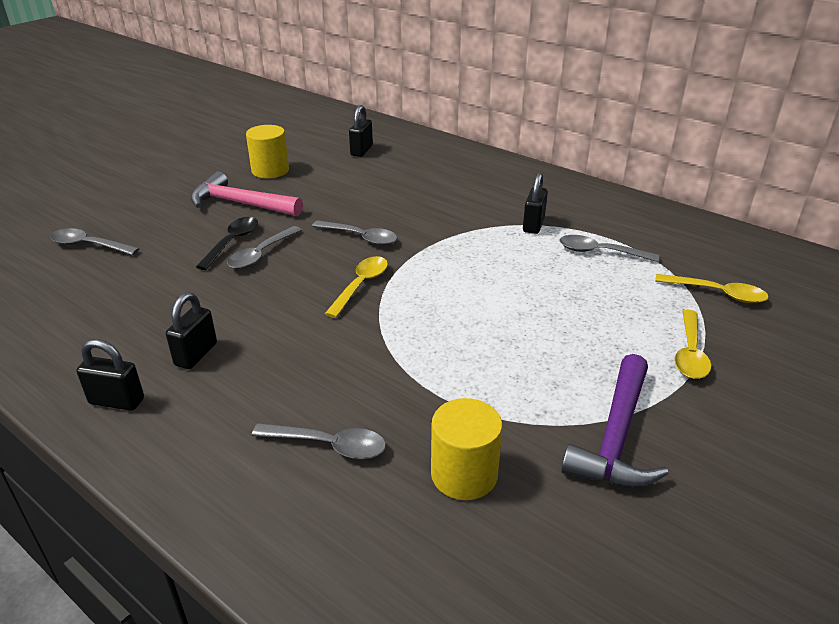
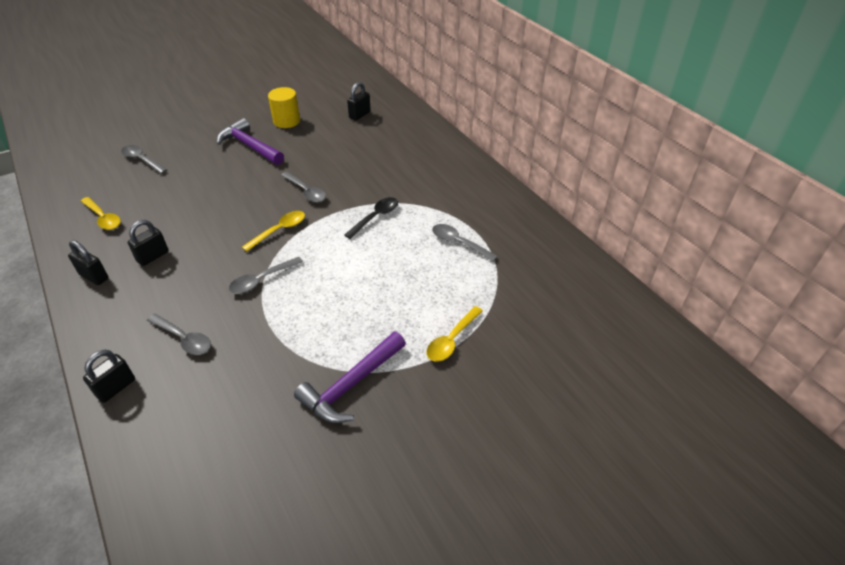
camera: 20 degrees right, 10 degrees up
pink hammer [191,171,303,216] -> purple hammer [217,118,284,165]
black spoon [196,217,258,270] -> black spoon moved to [344,197,398,239]
grey spoon [227,226,302,269] -> grey spoon moved to [229,257,303,294]
yellow cylinder [431,398,502,500] -> none
black padlock [523,173,548,234] -> black padlock moved to [83,350,135,403]
yellow spoon [655,274,769,303] -> yellow spoon moved to [81,197,121,230]

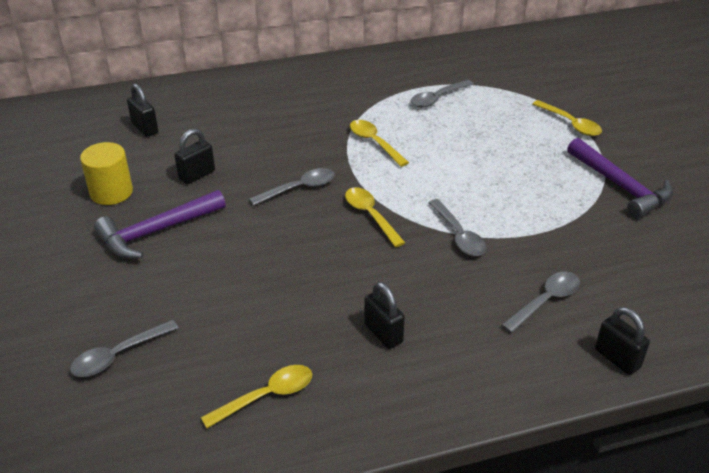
camera: 75 degrees left, 5 degrees down
black padlock [68,240,109,285] -> black padlock moved to [174,129,215,184]
black spoon [344,197,398,239] -> yellow spoon [350,120,409,167]

